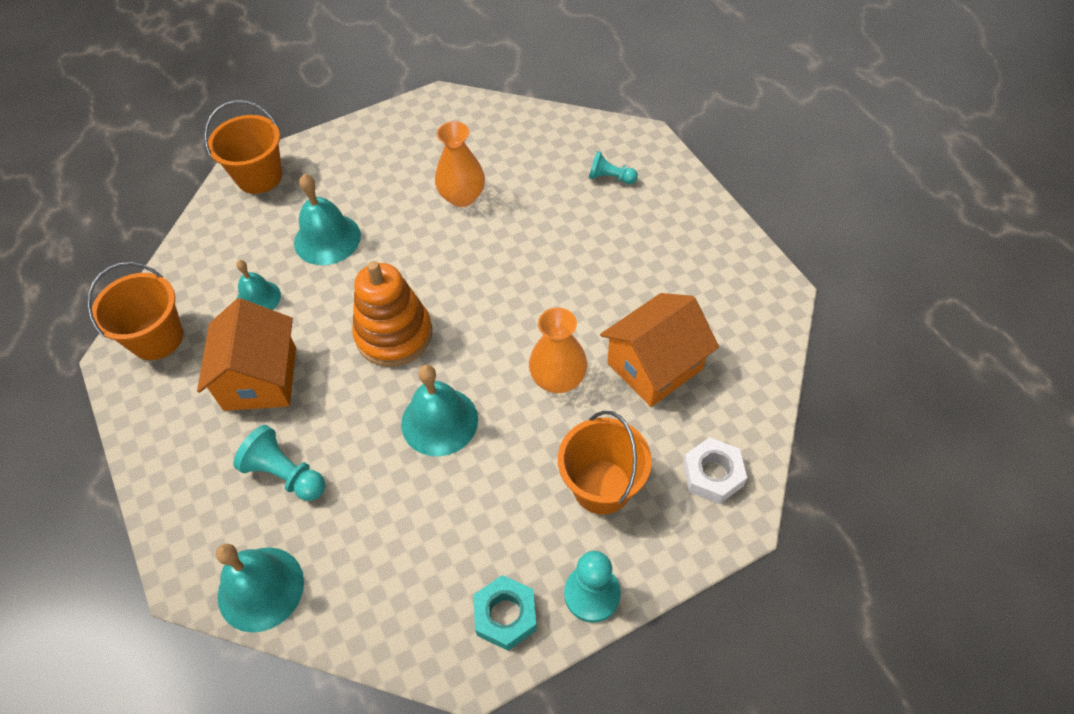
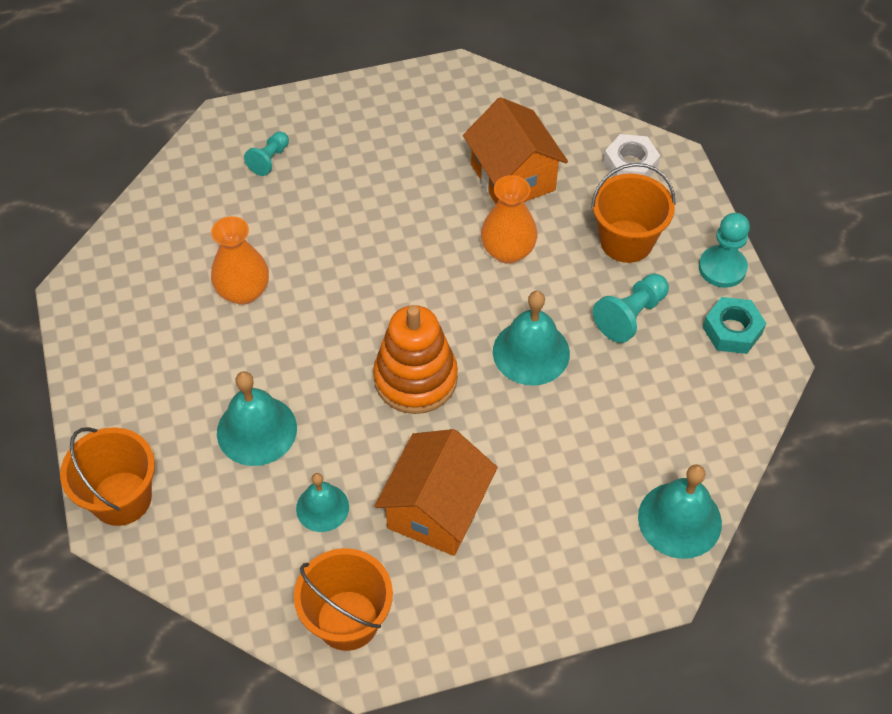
camera: 80 degrees left, 0 degrees up
orange house [197,298,296,411] -> orange house turned 75 degrees counterclockwise [375,429,498,556]
turquoise pawn [233,425,325,501] -> turquoise pawn moved to [593,274,669,343]

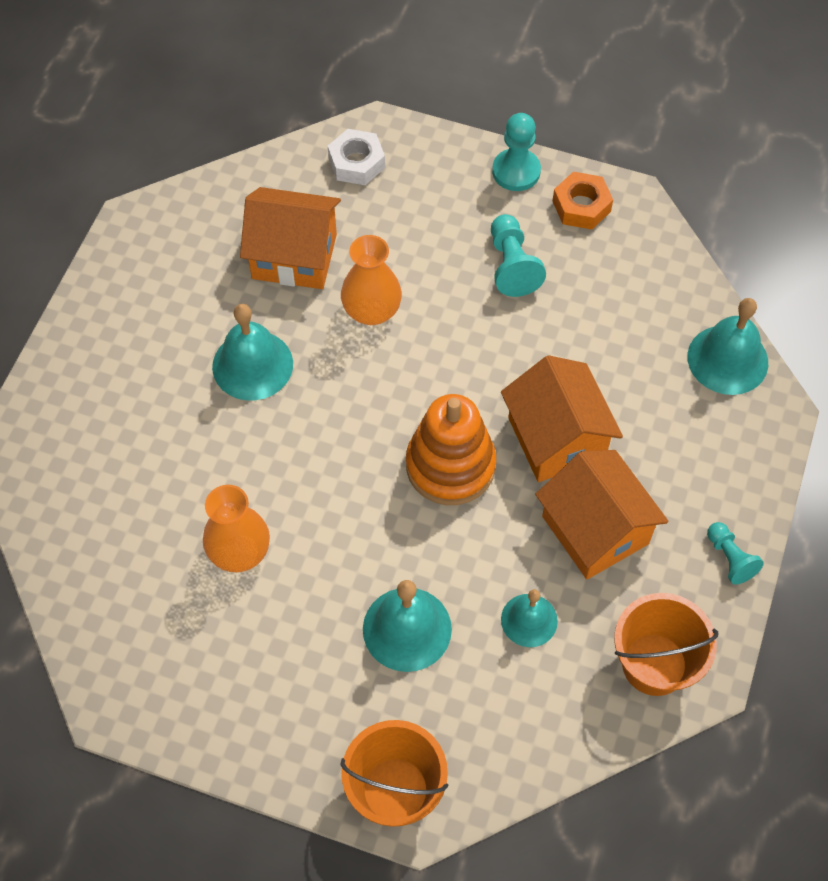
camera: 55 degrees left, 5 degrees up
turquoise pawn [244,131,289,176] -> turquoise pawn moved to [707,522,764,585]
turquoise bell [493,291,570,386] -> turquoise bell moved to [212,304,293,400]
orange bucket [591,163,676,263] -> none
turquoise nut [703,297,766,354] -> orange nut [553,172,613,230]
none -> orange house [501,355,623,482]

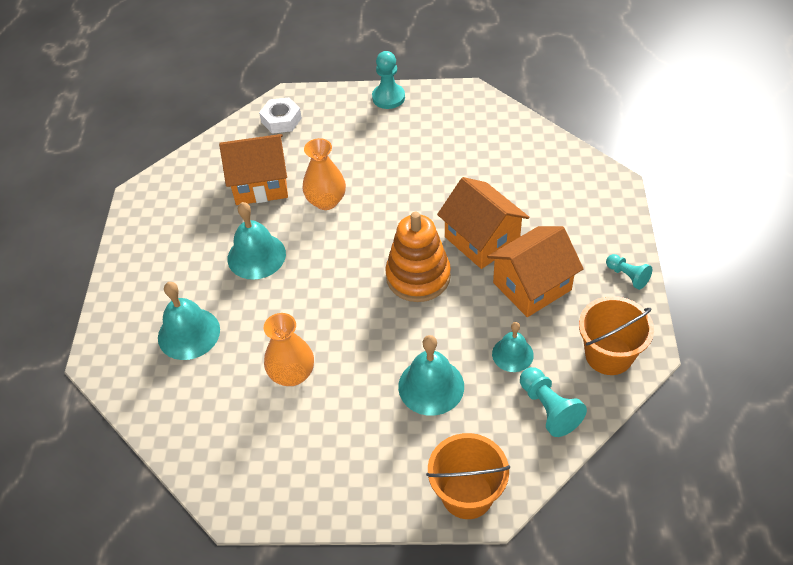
camera: 15 degrees left, 10 degrees down
turquoise pawn [491,214,546,297] -> turquoise pawn moved to [520,367,587,437]
orange house [535,450,669,579] -> orange house turned 75 degrees counterclockwise [487,226,584,317]
orange nut [553,172,613,230] -> none
turquoise bell [688,298,768,395] -> turquoise bell moved to [158,282,220,360]

